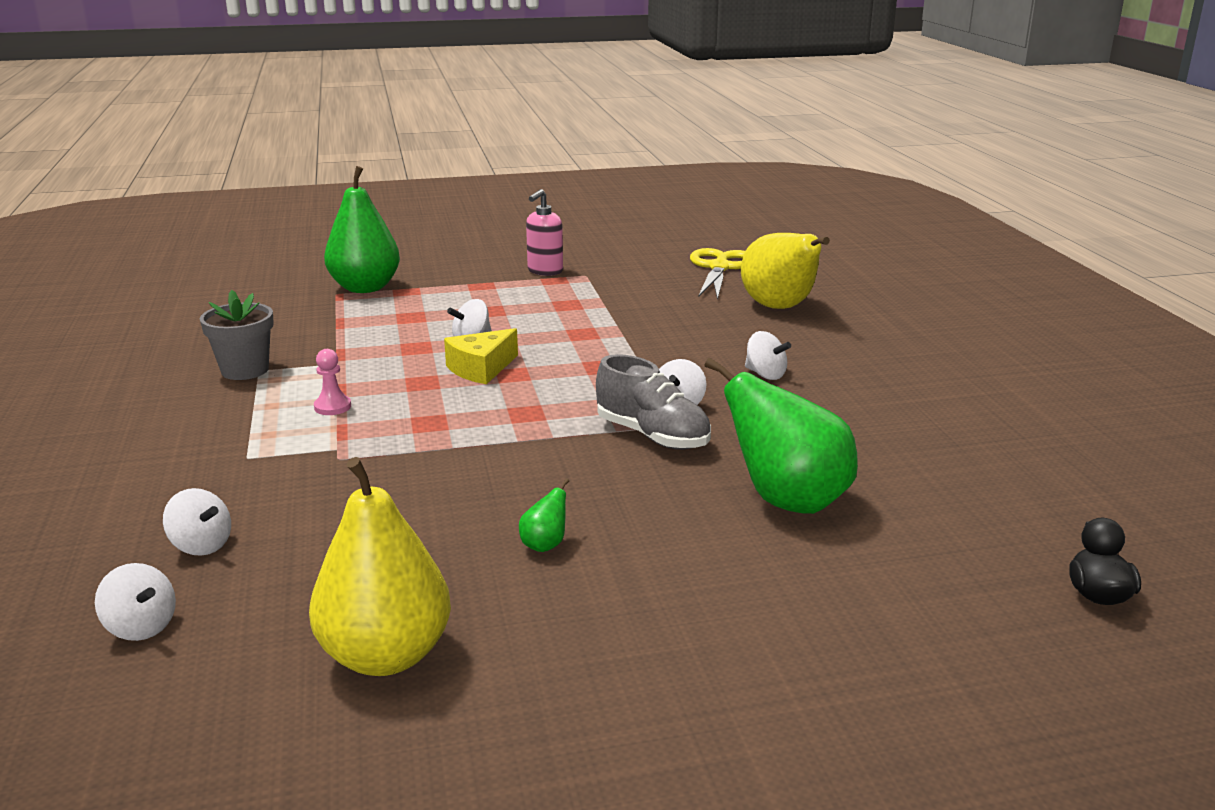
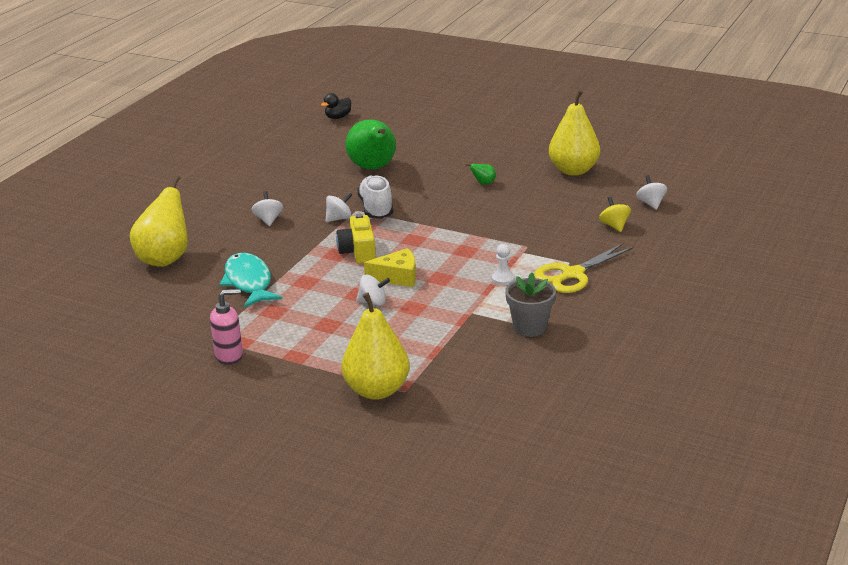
camera: 140 degrees left, 5 degrees up
white spinning top [163,488,231,556] -> yellow spinning top [599,197,631,232]
pink pawn [314,349,351,415] -> white pawn [492,244,515,285]
green pear [324,166,400,293] -> yellow pear [341,292,410,400]
grey shoe [596,354,711,450] -> white shoe [357,175,393,219]
yellow scissors [690,248,745,300] -> yellow scissors moved to [534,243,634,293]
none -> turquoise fish [220,253,282,308]
none -> yellow camera [336,214,376,264]

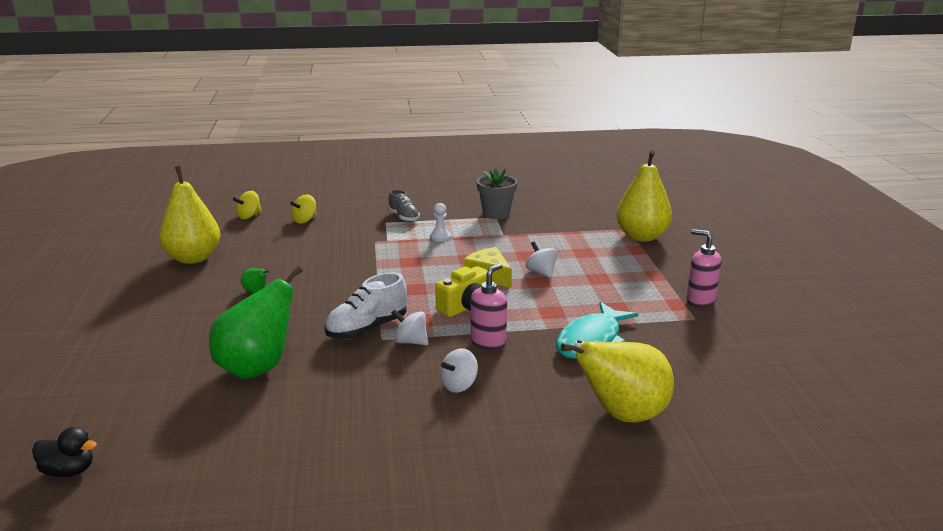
camera: 125 degrees left, 5 degrees down
yellow scissors [534,243,634,293] -> grey shoe [388,189,420,222]
white spinning top [636,175,667,210] -> yellow spinning top [233,191,262,219]
none -> pink soap dispenser [471,263,507,350]

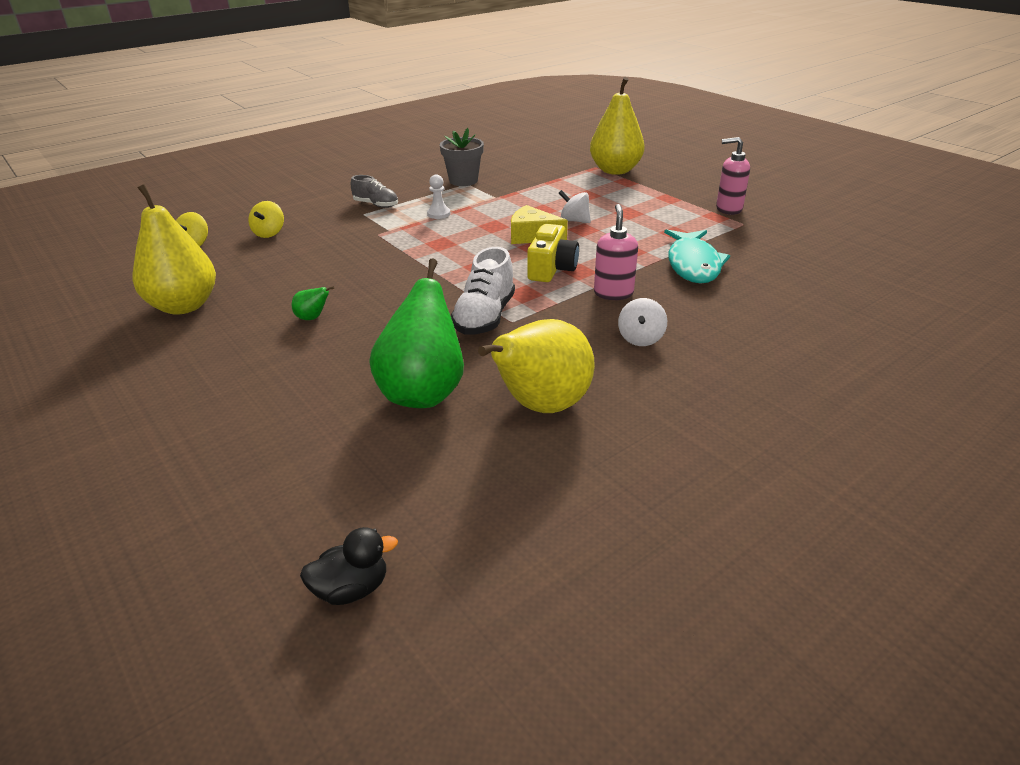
camera: 30 degrees left, 10 degrees up
white spinning top [391,309,428,345] -> none
yellow pear [561,341,674,423] -> yellow pear moved to [478,319,595,413]

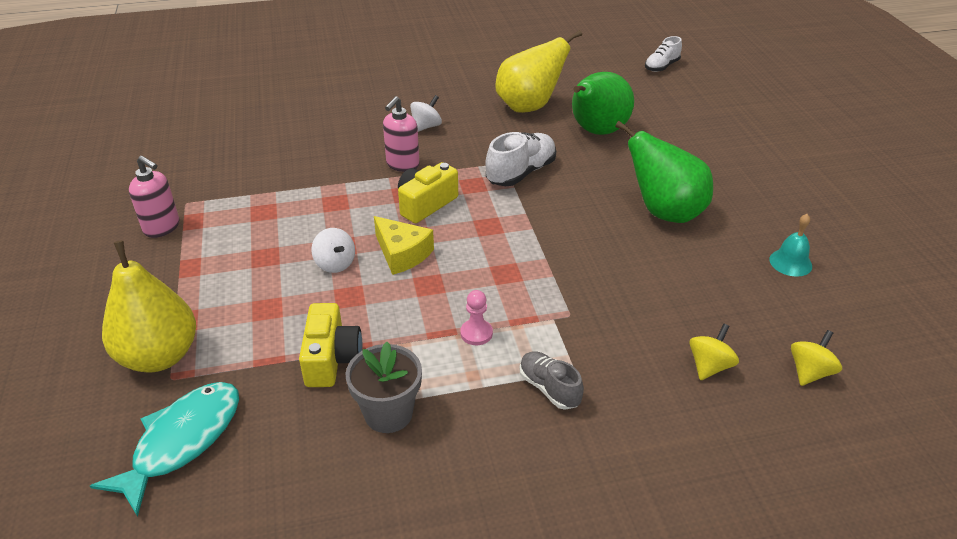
camera: 155 degrees left, 5 degrees up
yellow pear [133,184,216,315] -> turquoise bell [769,214,812,277]
green pear [292,286,334,320] -> green pear [615,121,713,223], size x2.50
black duck [300,527,398,605] -> white shoe [645,36,682,72]
white pawn [427,175,451,219] -> pink pawn [460,290,493,345]
turquoise fish [664,229,730,284] -> turquoise fish moved to [90,382,239,517]
none -> yellow camera [299,303,362,387]

